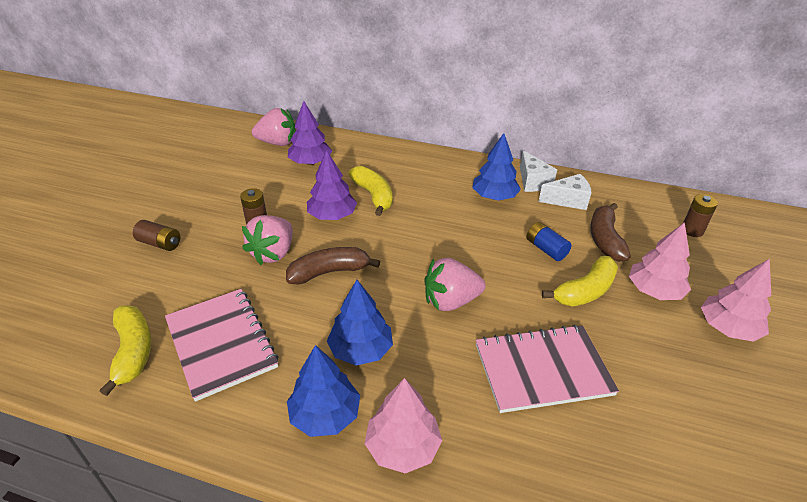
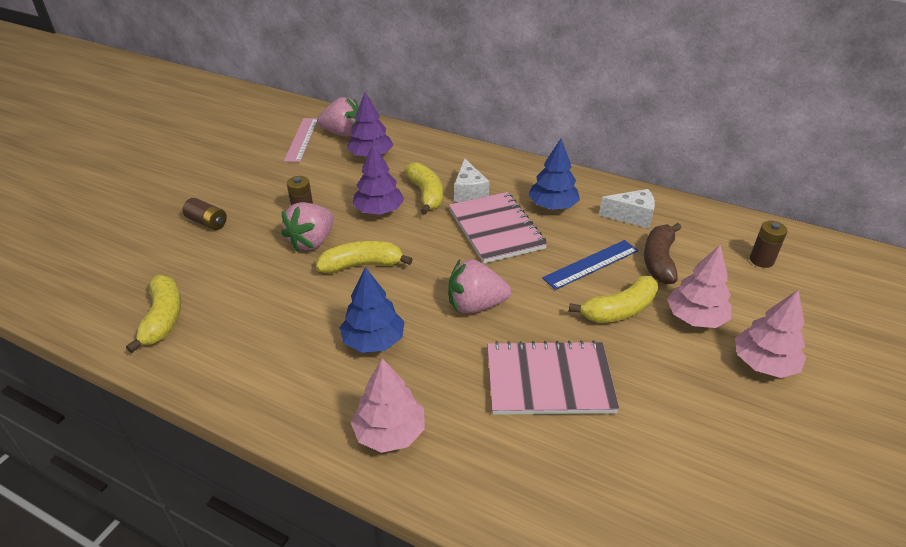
camera: 10 degrees right, 0 degrees up
pink notebook [165,289,279,402] -> pink notebook moved to [449,192,547,264]
brown banana [286,247,380,285] -> yellow banana [316,241,413,273]
blue tree [287,345,360,437] -> none
white cheese [520,150,557,192] -> white cheese moved to [454,158,489,202]
blue battery [526,222,571,261] -> blue ruler [542,240,638,290]
none -> pink ruler [284,118,317,162]

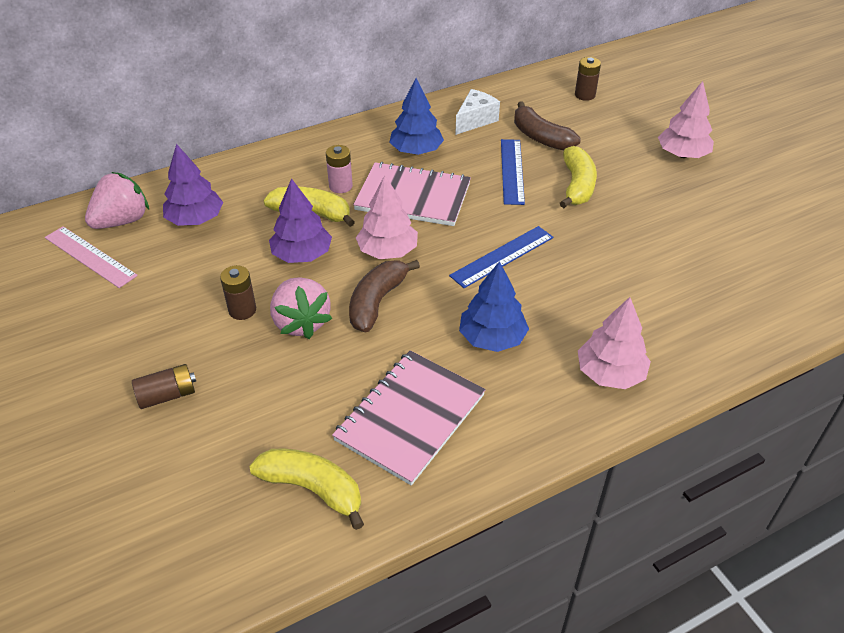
camera: 55 degrees left, 5 degrees up
yellow banana [316,241,413,273] -> brown banana [349,260,420,332]
pink strawberry [448,259,511,314] -> blue ruler [449,226,553,288]
white cheese [454,158,489,202] -> pink battery [326,145,353,193]
pink notebook [487,340,619,415] -> pink notebook moved to [332,351,486,486]
pink tree [667,245,731,328] -> pink tree moved to [356,175,418,259]

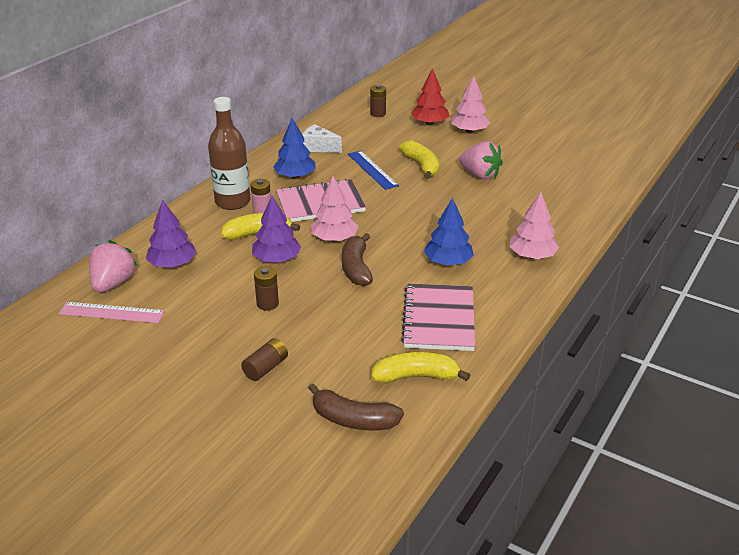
camera: 30 degrees left, 10 degrees down
pink strawberry [270,277,332,339] -> pink strawberry moved to [459,141,503,179]
blue ruler [449,226,553,288] -> none
white cheese [455,89,500,135] -> white cheese turned 75 degrees counterclockwise [302,124,342,153]
brown banana [514,102,581,151] -> brown banana moved to [308,383,404,431]
none -> brown bottle [208,97,251,210]
none -> red tree [411,68,449,125]

